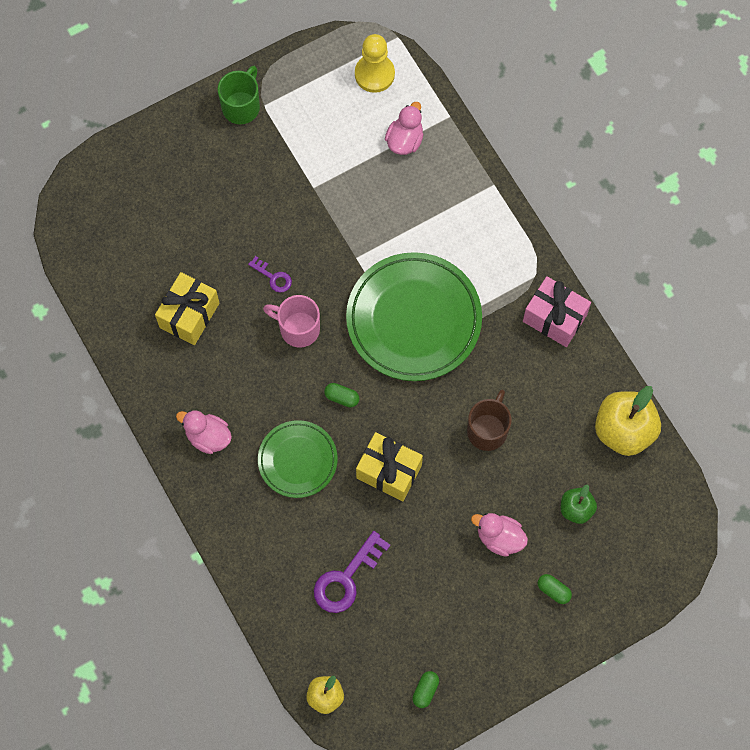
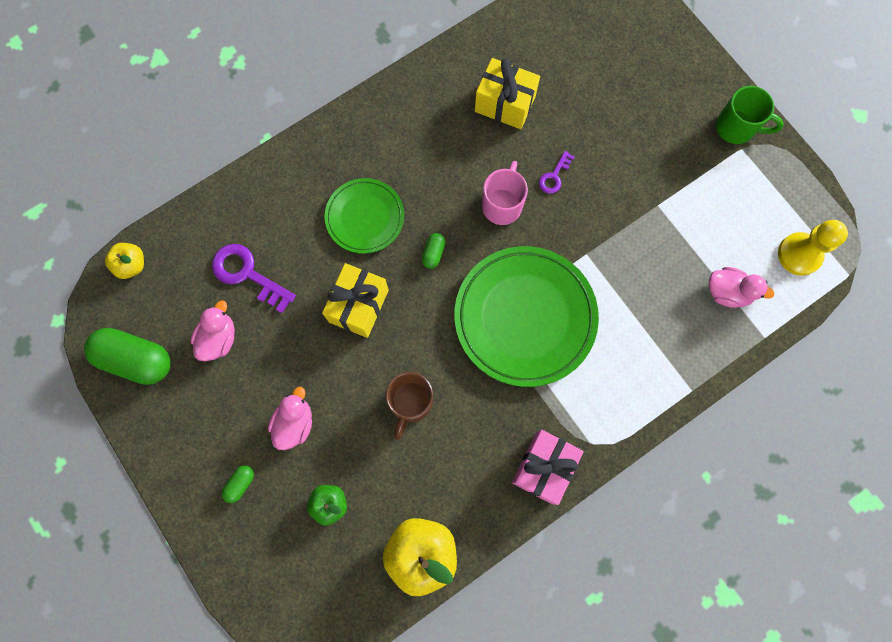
camera: 85 degrees right, 5 degrees up
pink duck [176,410,232,454] -> pink duck moved to [190,301,235,361]
green capsule [413,671,439,708] -> green capsule [84,328,171,385], size x2.21
brown mug [467,390,512,451] -> brown mug turned 90 degrees clockwise [386,372,433,440]

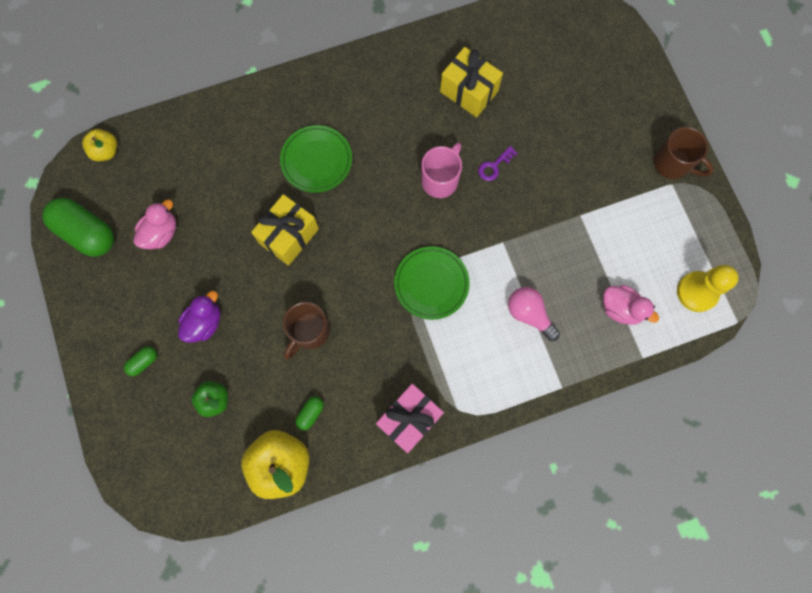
camera: 15 degrees right, 0 degrees up
purple key [212,244,296,313] -> none
pink duck [268,387,312,450] -> purple duck [178,291,220,342]
green capsule [421,233,445,269] -> green capsule moved to [295,396,324,430]
green plate [454,246,599,387] -> green plate [394,246,470,320], size x0.57
green mug [716,86,784,144] -> brown mug [654,127,714,179]
none -> pink light bulb [508,287,560,341]

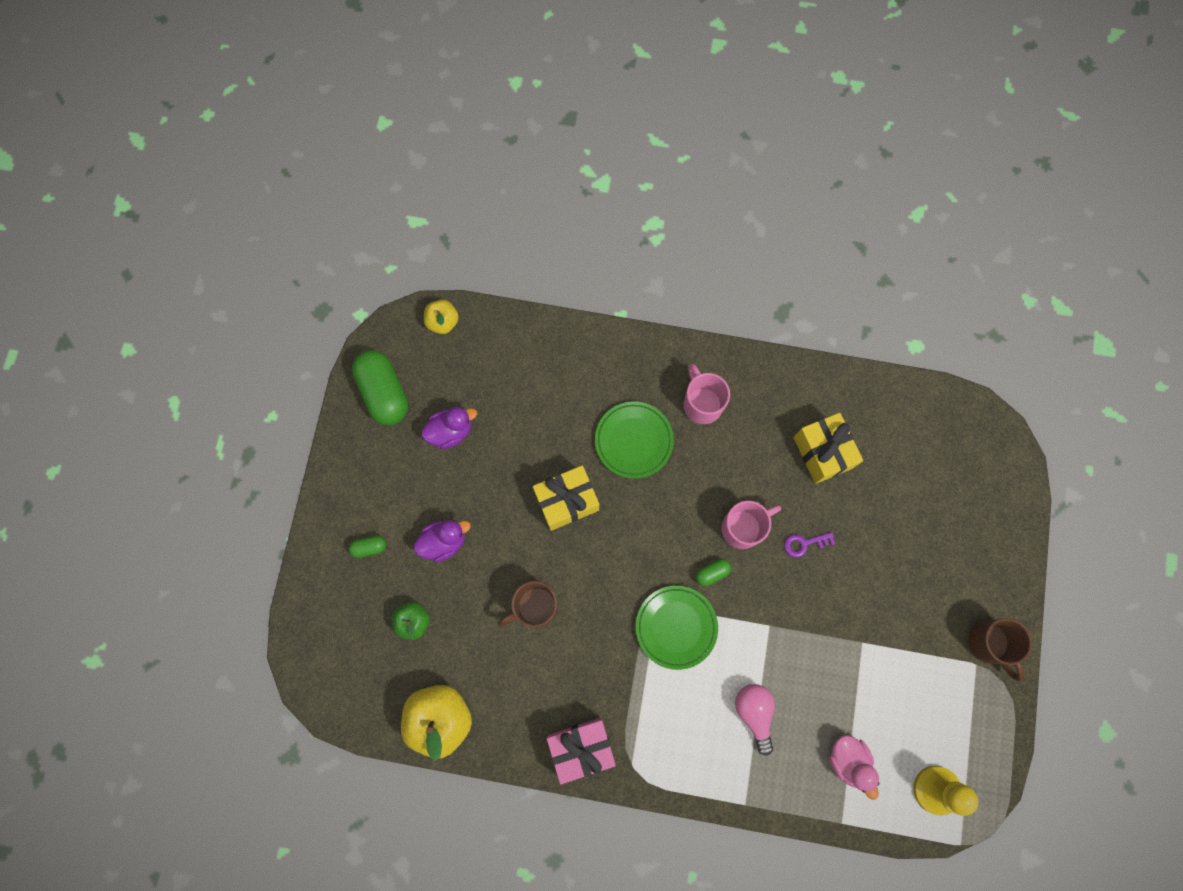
camera: 30 degrees right, 0 degrees up
pink duck [134,199,176,249] -> purple duck [421,407,477,449]
green capsule [295,396,324,430] -> green capsule moved to [696,559,731,586]
none -> pink mug [684,364,730,424]

